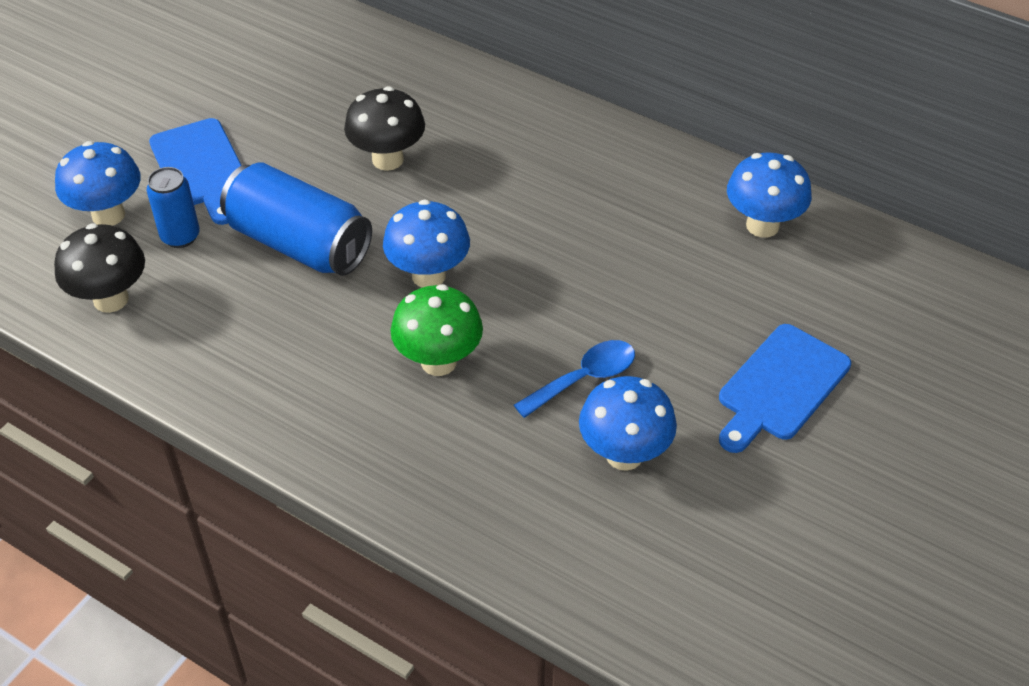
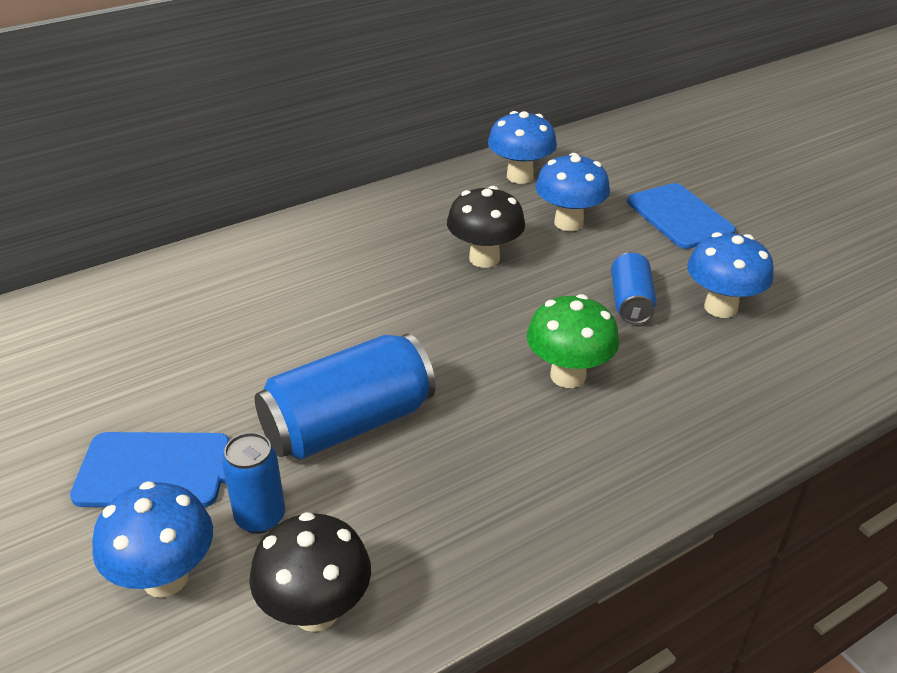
camera: 65 degrees left, 10 degrees down
black mushroom [344,86,425,171] -> black mushroom moved to [447,186,525,268]
blue mushroom [383,199,470,288] -> blue mushroom moved to [535,153,610,231]
blue spoon [514,340,635,418] -> blue can [611,252,657,324]

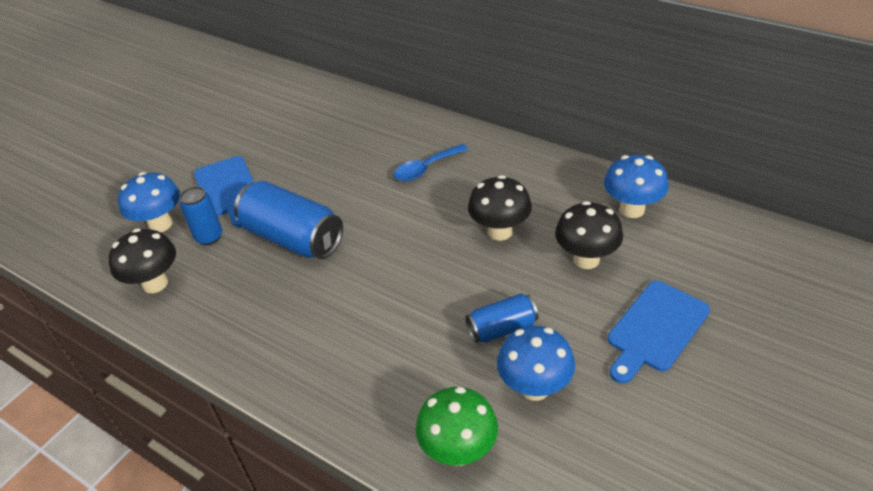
camera: 70 degrees right, 5 degrees up
green mushroom [527,294,619,388] -> green mushroom moved to [416,387,498,466]
blue mushroom [535,153,610,231] -> black mushroom [555,201,623,269]
none -> blue spoon [394,144,468,181]

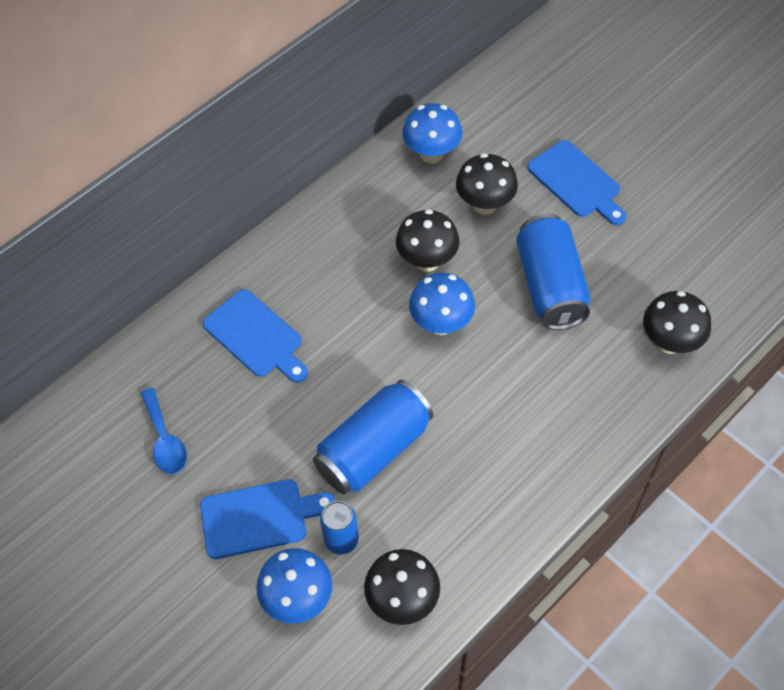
camera: 80 degrees left, 15 degrees up
blue spoon [394,144,468,181] -> blue spoon moved to [141,388,187,474]
green mushroom [416,387,498,466] -> black mushroom [643,291,711,354]
blue can [466,293,538,343] -> blue can [516,214,591,330], size x1.80
blue mushroom [497,326,575,401] -> blue mushroom moved to [409,273,475,335]
none -> blue cutting board [203,289,308,383]

